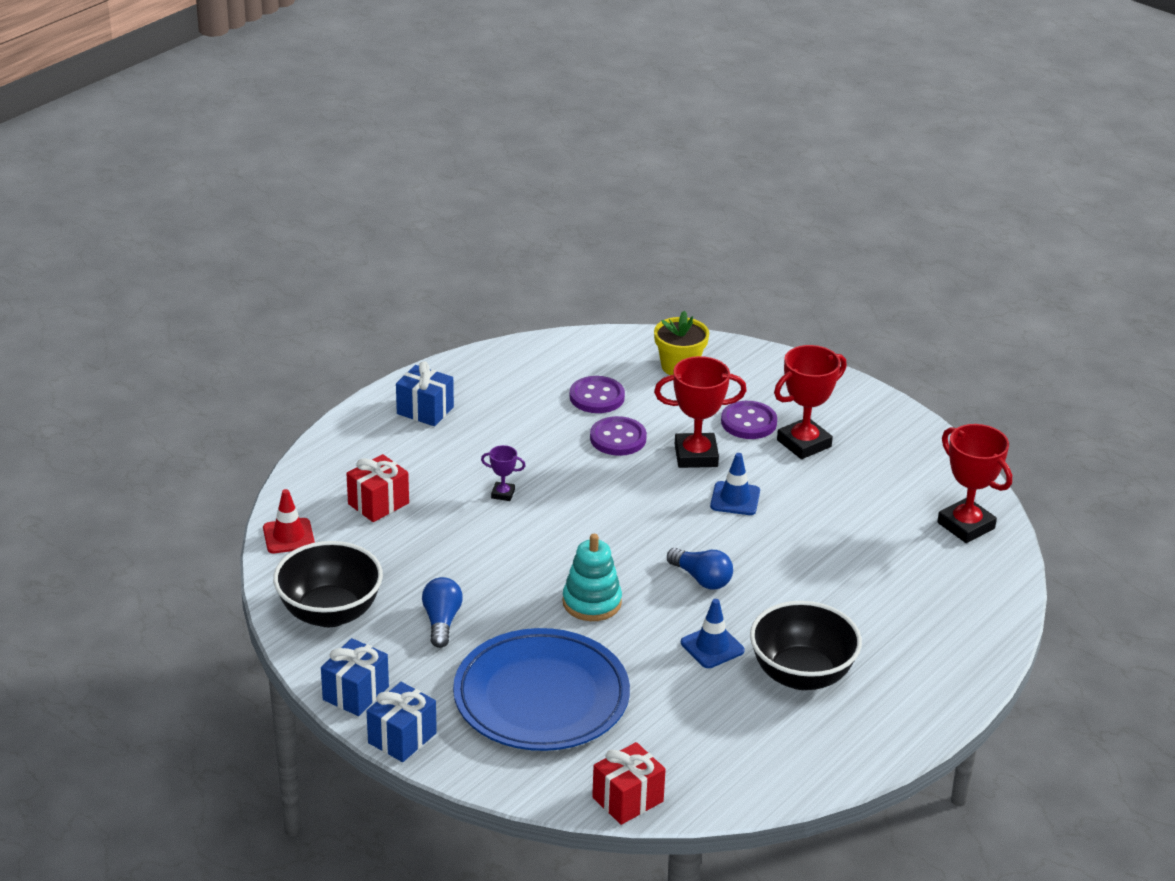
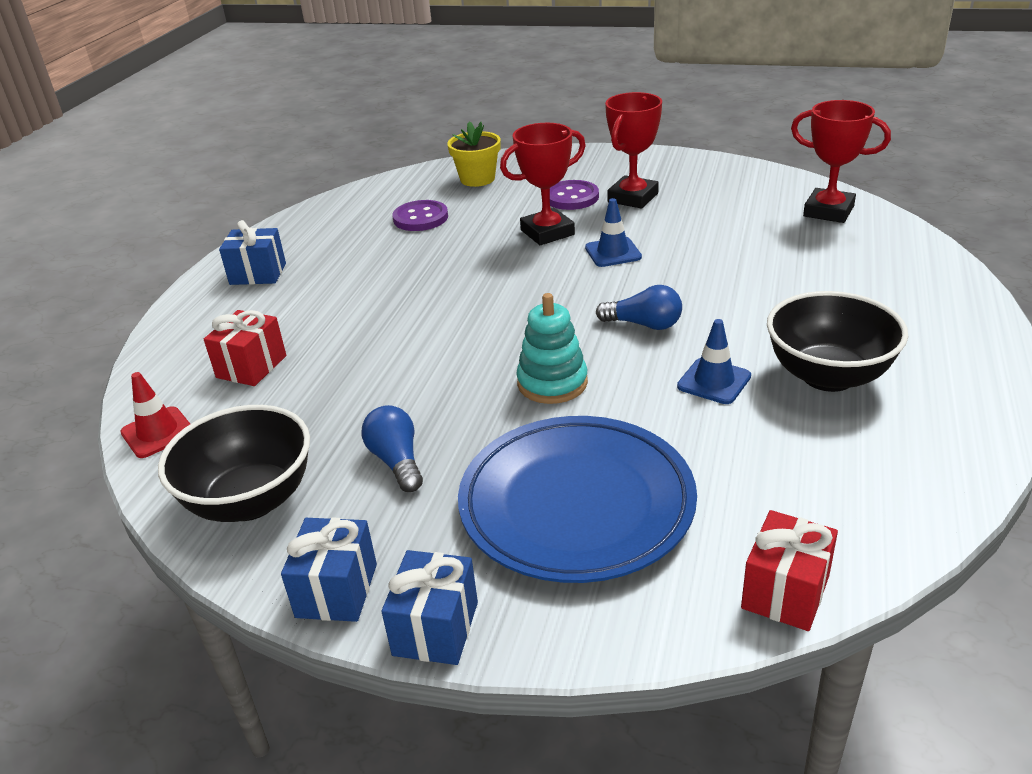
camera: 20 degrees left, 0 degrees up
purple trophy [481,445,526,501] -> none
purple button [590,416,647,456] -> none

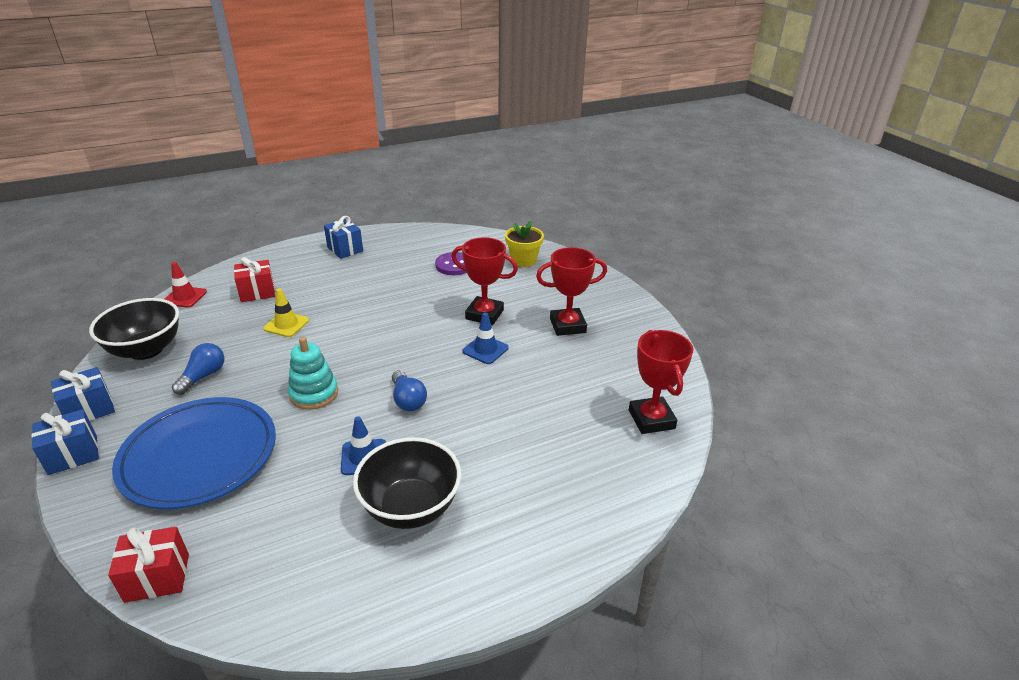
camera: 45 degrees right, 0 degrees up
purple button [550,180,599,210] -> none
none -> yellow traffic cone [263,288,309,337]

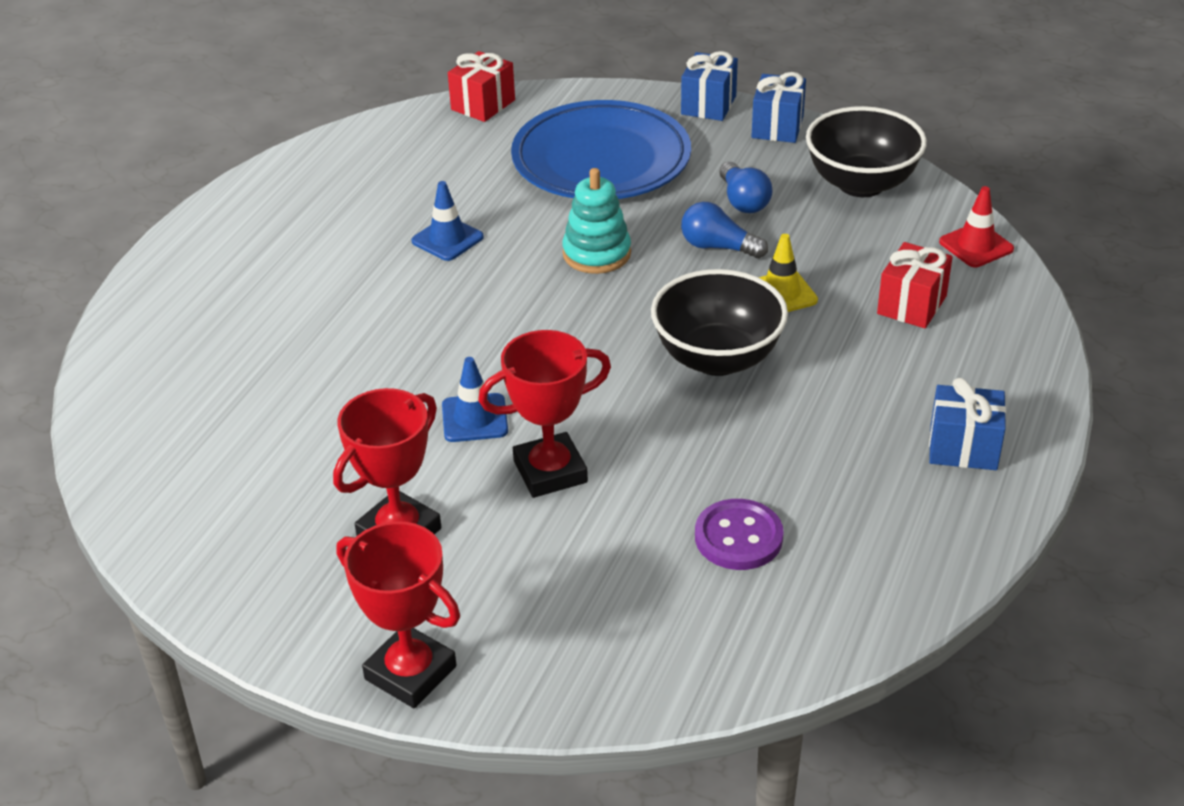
camera: 140 degrees right, 5 degrees up
black bowl [353,437,461,529] -> black bowl moved to [651,269,788,376]
blue light bulb [392,370,427,411] -> blue light bulb moved to [681,202,768,258]
yellow flower pot [505,221,544,267] -> none
red trophy [629,330,693,434] -> red trophy moved to [337,521,460,708]

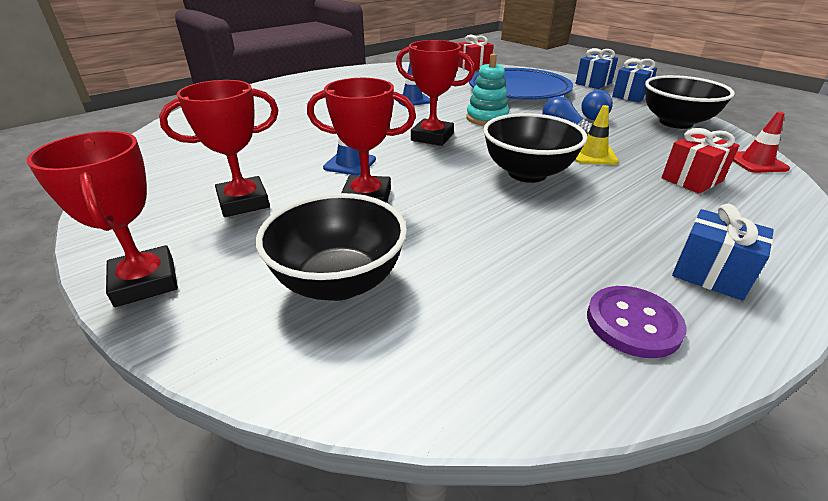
camera: 25 degrees right, 5 degrees down
purple button [695,499,784,570] -> purple button moved to [587,286,687,358]
none -> black bowl [256,193,407,301]
none -> red trophy [396,40,475,146]

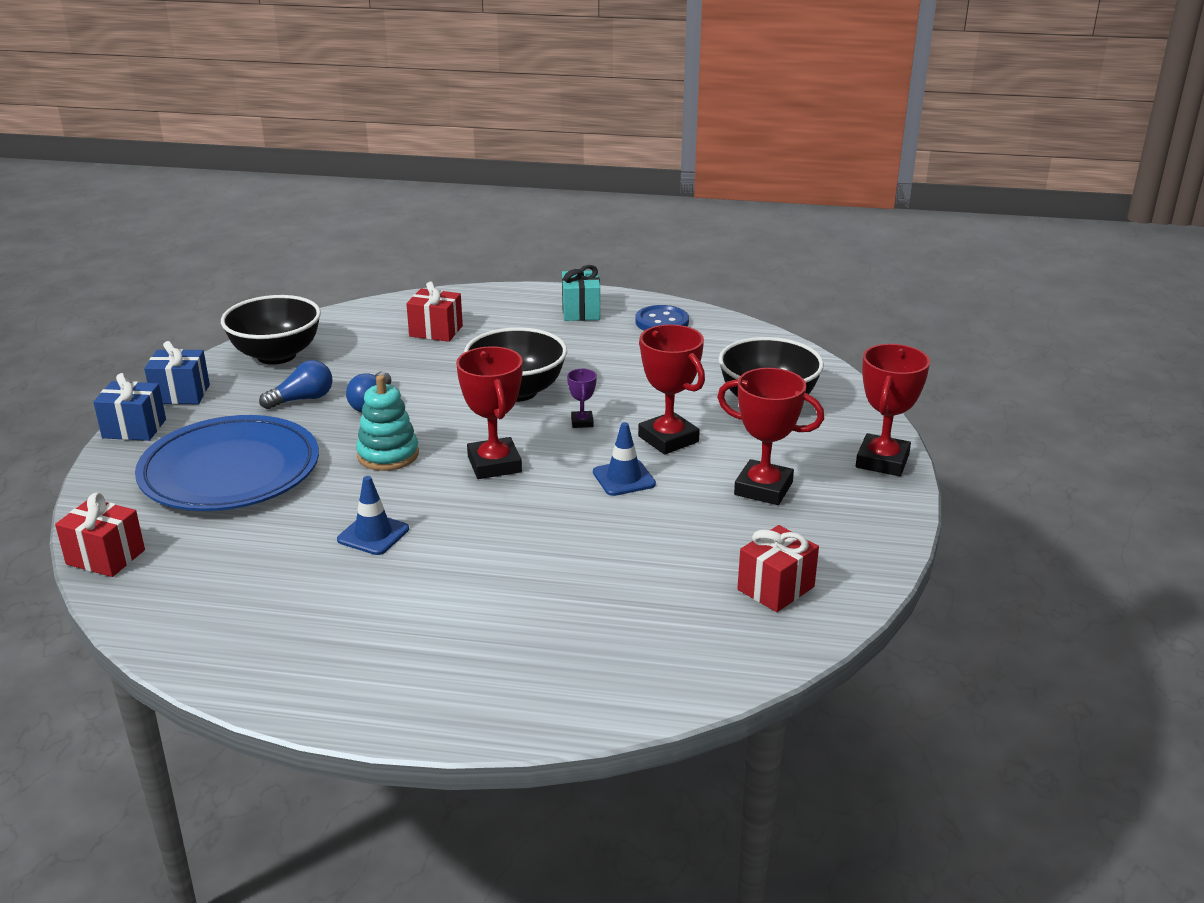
camera: 130 degrees left, 5 degrees down
yellow traffic cone [575,105,619,165] -> none
purple button [587,286,687,358] -> blue button [636,305,689,331]
blue gift [672,204,774,301] -> turquoise gift [562,265,600,321]
red traffic cone [733,112,790,173] -> none
none -> purple trophy [567,369,597,428]
none -> red gift [737,525,819,612]

